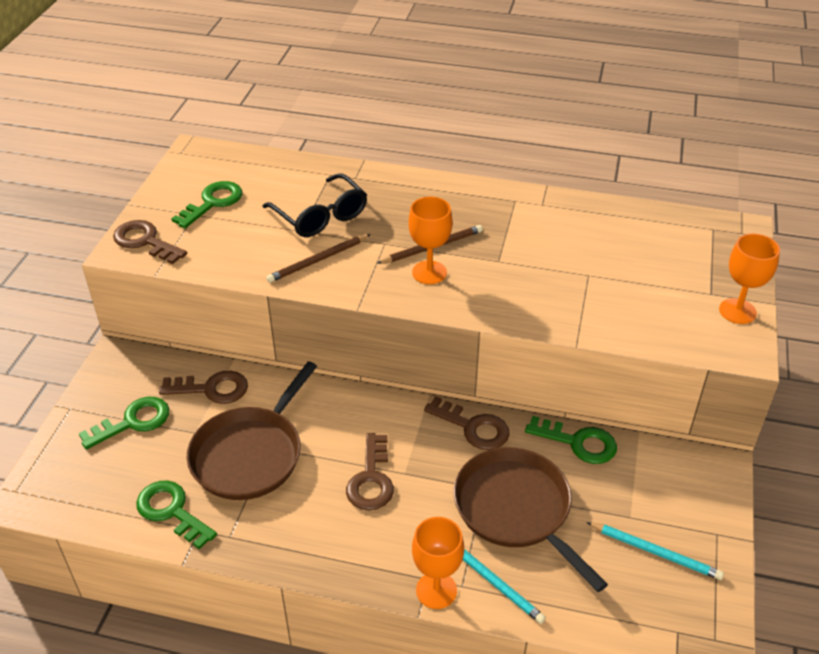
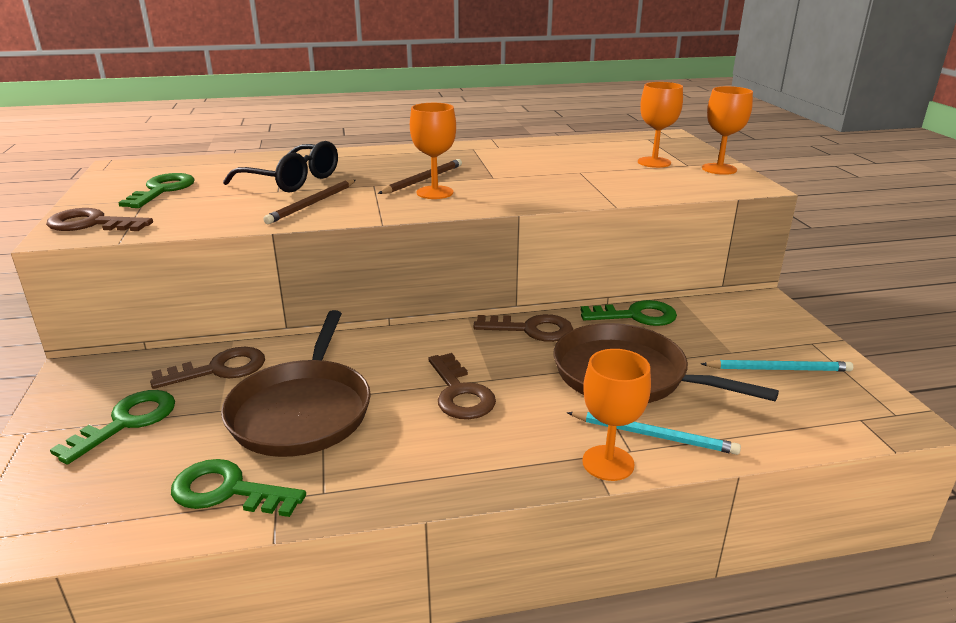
camera: 25 degrees left, 15 degrees down
none -> orange goblet [638,82,683,168]

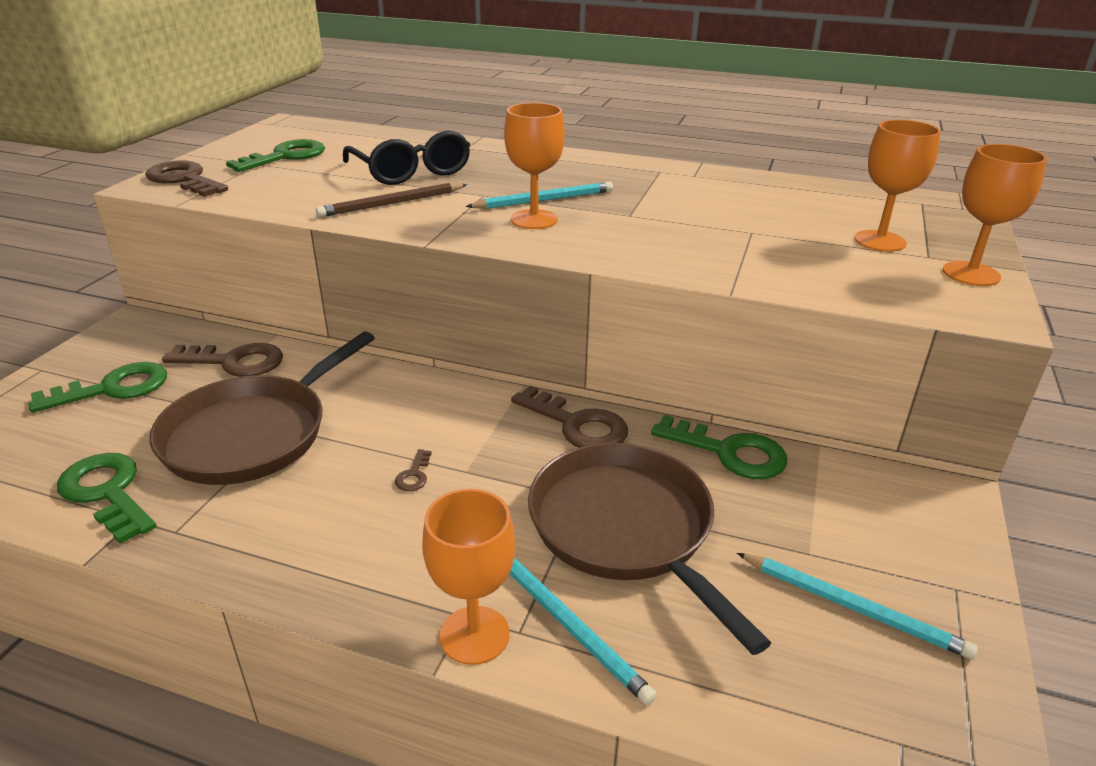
camera: 30 degrees right, 5 degrees up
brown pencil [378,159,462,194] -> turquoise pencil [466,182,613,209]
brown key [428,353,496,419] -> brown key [395,449,432,491], size x0.44

